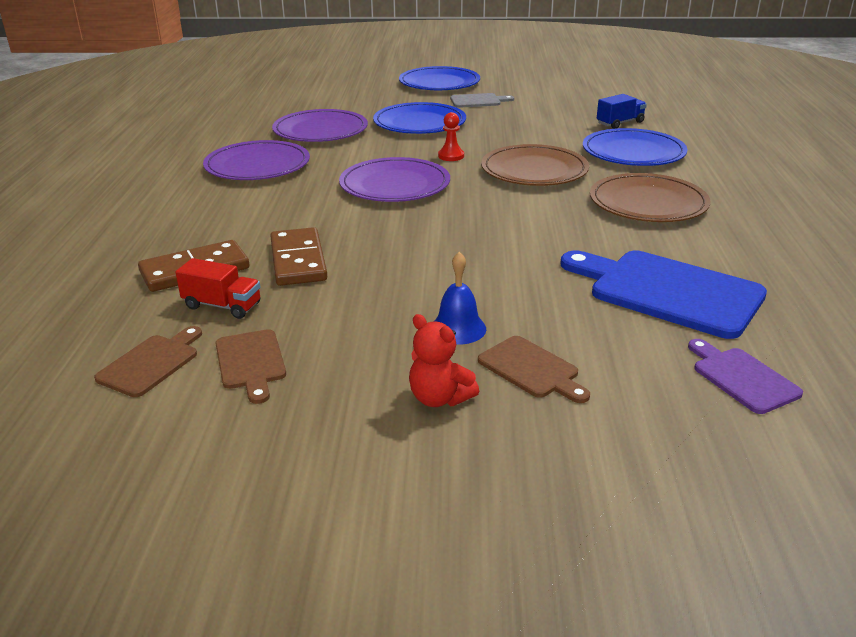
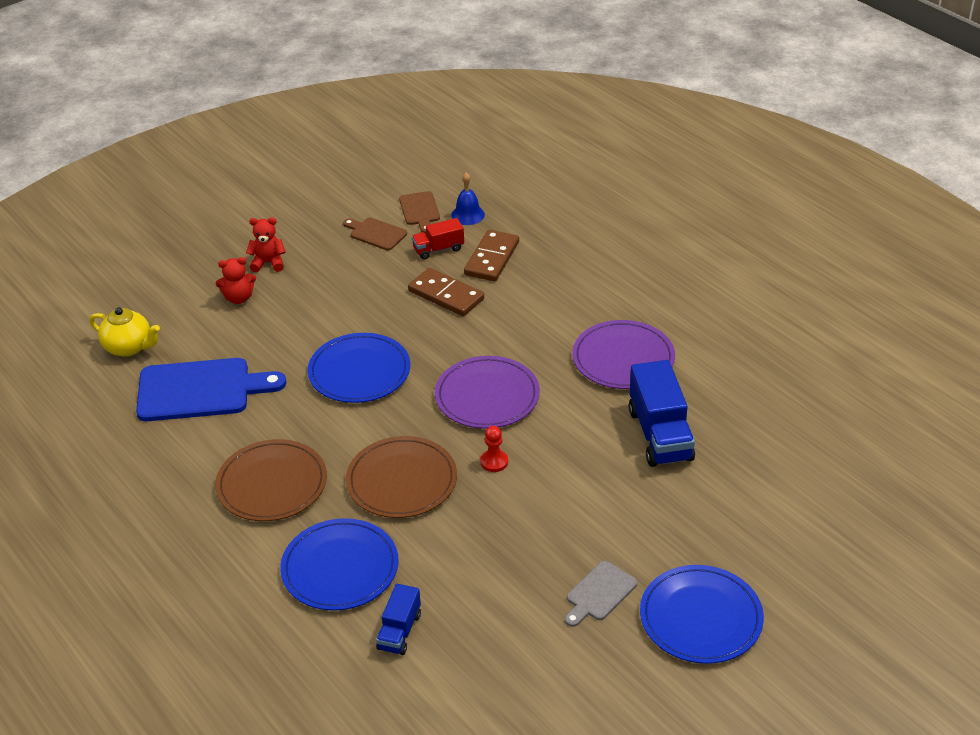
camera: 140 degrees right, 10 degrees up
purple plate [272,109,368,142] -> blue truck [629,360,695,467]
blue plate [373,102,466,134] -> blue plate moved to [308,333,410,403]
blue bell [434,252,486,344] -> blue bell moved to [451,173,485,225]
brown cutting board [478,336,590,403] -> red teddy bear [216,257,256,304]
purple cutting board [688,339,803,414] -> yellow teapot [90,307,160,357]

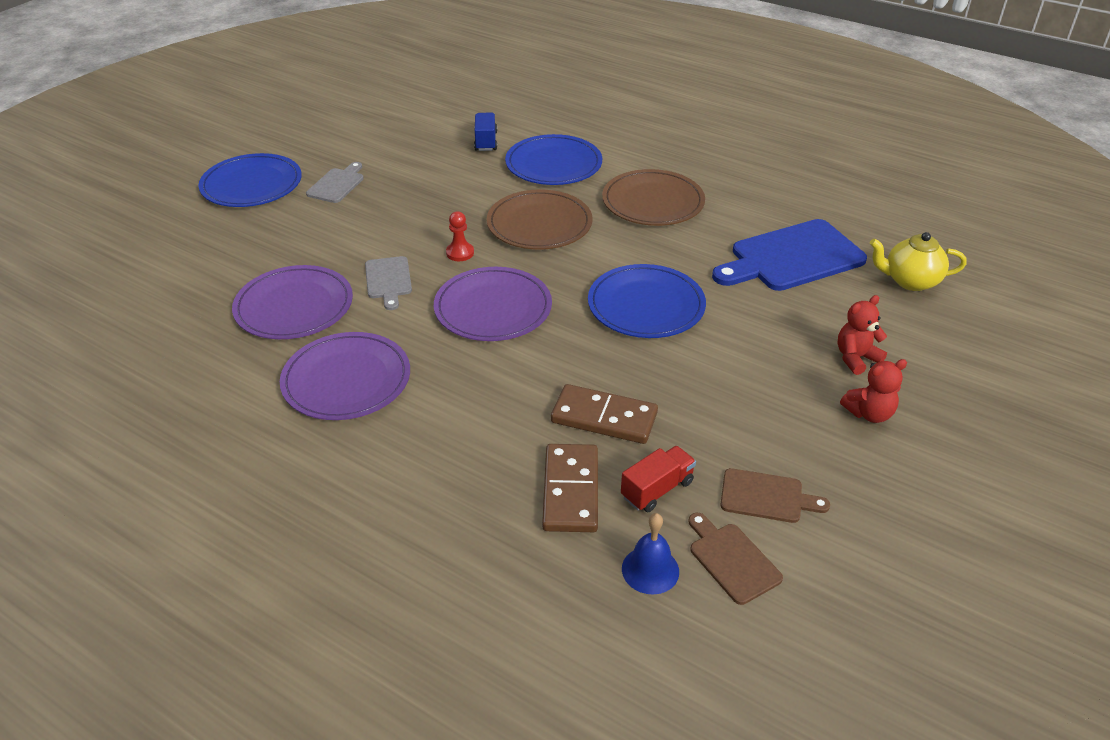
camera: 160 degrees right, 0 degrees up
blue truck [629,360,695,467] -> purple plate [232,265,353,339]
none -> grey cutting board [365,256,412,310]

